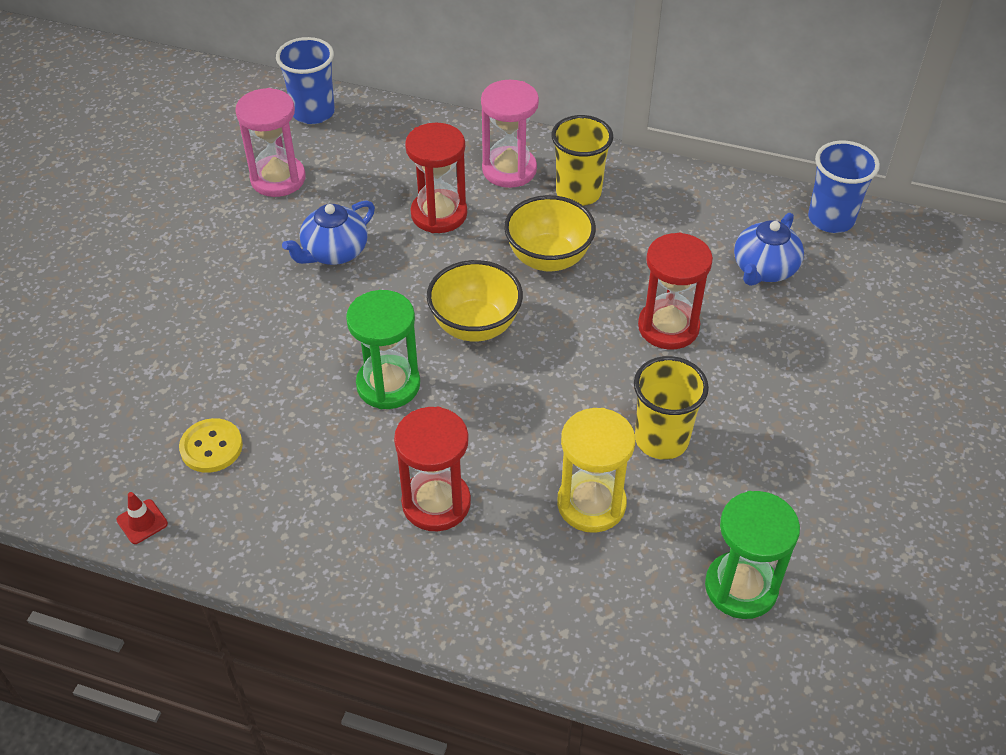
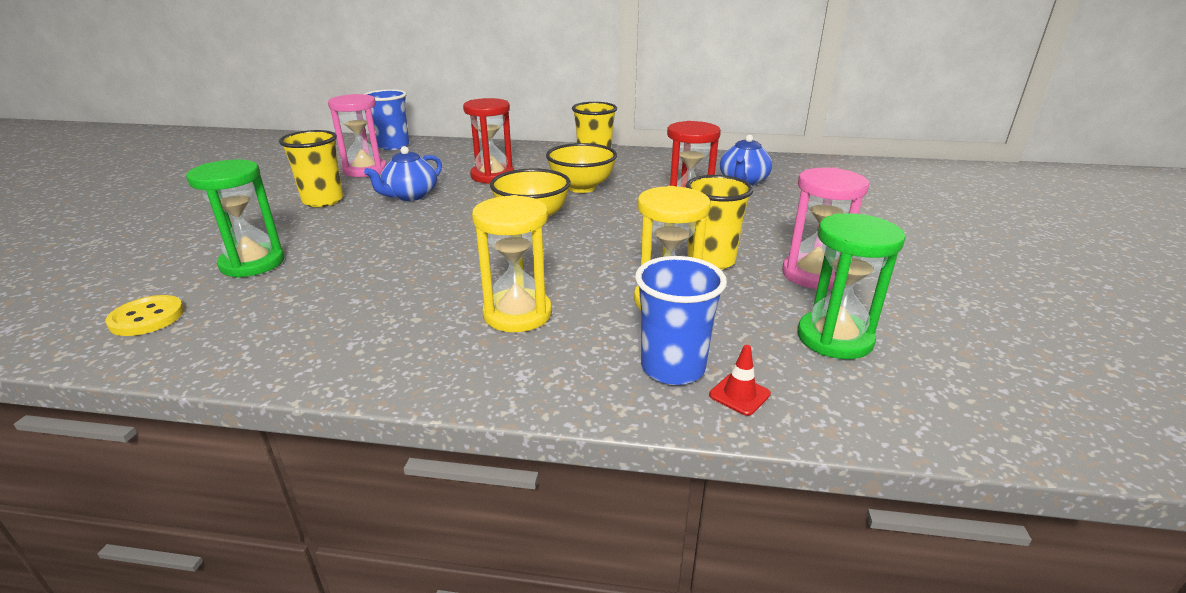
camera: 10 degrees left, 20 degrees down
red traffic cone [116,492,168,544] -> red traffic cone moved to [709,345,771,416]
yellow button [179,418,243,473] -> yellow button moved to [106,295,184,336]
green hourglass [346,290,420,409] -> green hourglass moved to [186,159,284,278]
red hourglass [394,407,471,531] -> yellow hourglass [472,195,552,332]
pink hourglass [481,80,539,188] -> pink hourglass moved to [782,168,869,289]
blue cup [808,140,880,233] -> blue cup moved to [635,256,727,385]
none -> yellow cup [279,130,343,207]

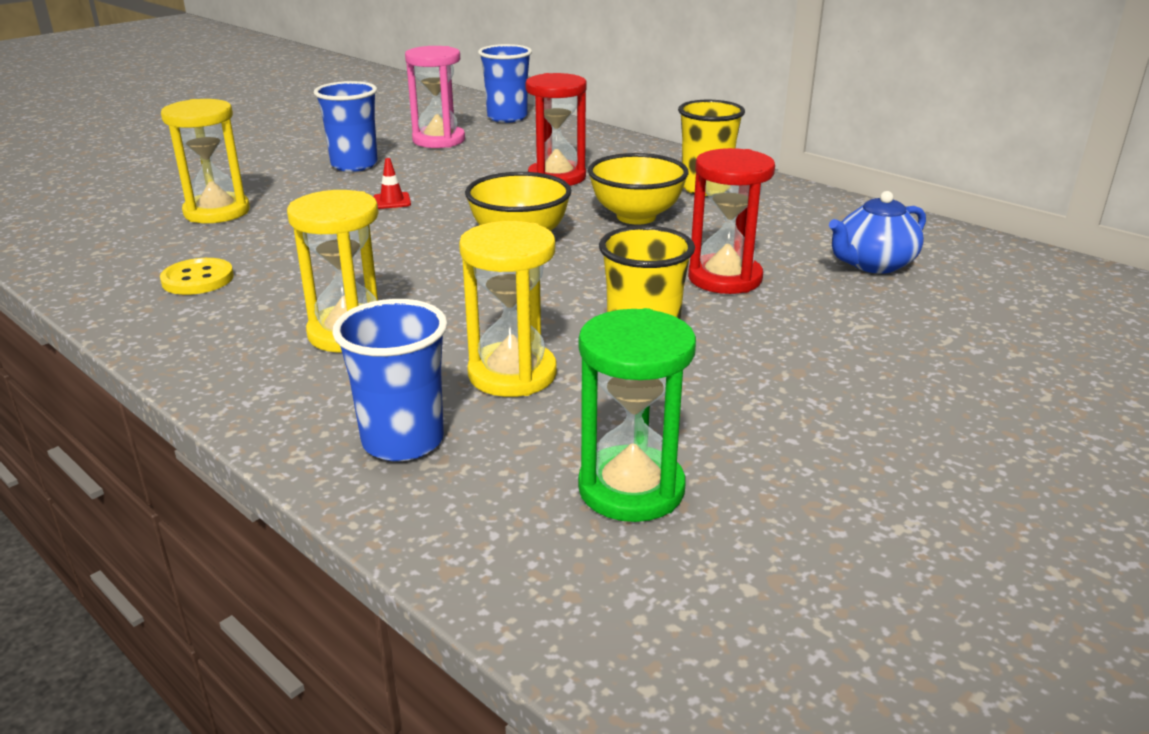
camera: 35 degrees right, 0 degrees up
yellow button [106,295,184,336] -> yellow button moved to [160,258,234,295]
green hourglass [186,159,284,278] -> yellow hourglass [161,99,250,223]
yellow cup [279,130,343,207] -> blue cup [314,81,378,172]
blue teapot [364,146,442,201] -> none
red traffic cone [709,345,771,416] -> red traffic cone moved to [373,158,411,209]
pink hourglass [782,168,869,289] -> none

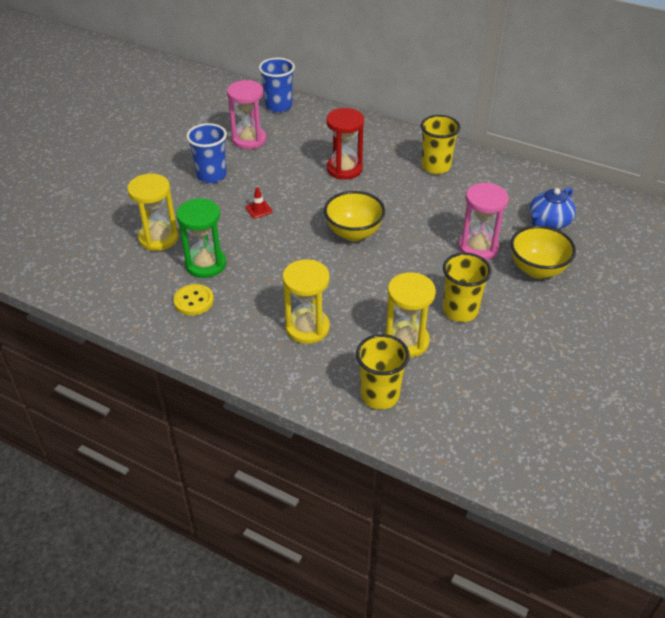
camera: 15 degrees left, 15 degrees up
blue cup [332,299,448,461] -> yellow cup [356,334,410,410]
green hourglass [578,308,696,522] -> green hourglass moved to [176,198,226,278]
yellow bowl [588,153,688,224] -> yellow bowl moved to [511,225,576,279]
red hourglass [688,148,775,294] -> pink hourglass [459,183,509,260]

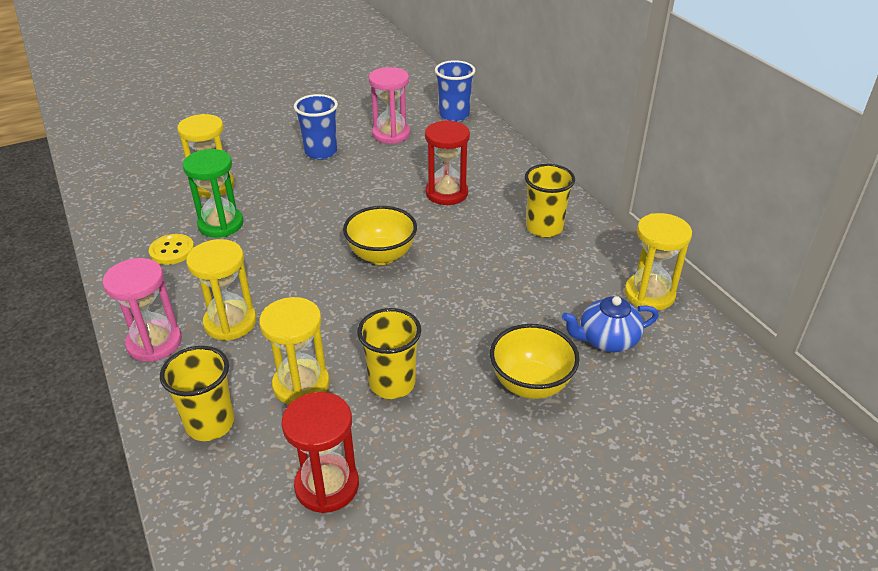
camera: 35 degrees right, 5 degrees down
red traffic cone [246,187,273,219] -> none
pink hourglass [459,183,509,260] -> pink hourglass moved to [103,258,182,362]
none -> red hourglass [281,392,359,513]
none -> yellow hourglass [625,213,692,310]

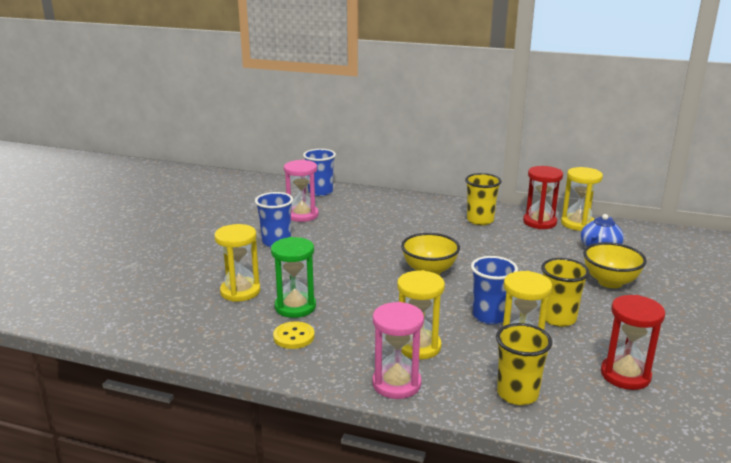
camera: 45 degrees left, 15 degrees down
red hourglass [425,120,470,205] -> red hourglass moved to [523,166,563,229]
none -> blue cup [471,256,518,324]

